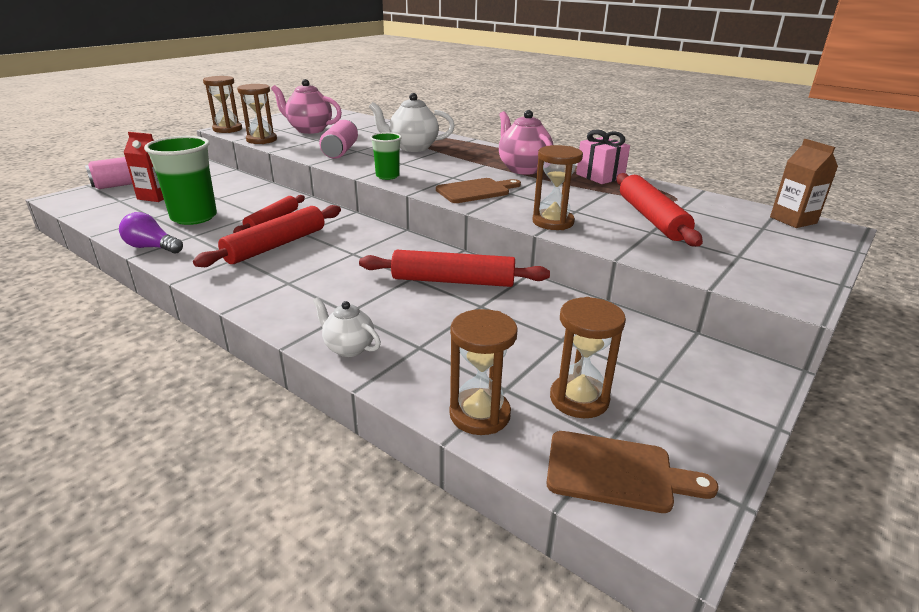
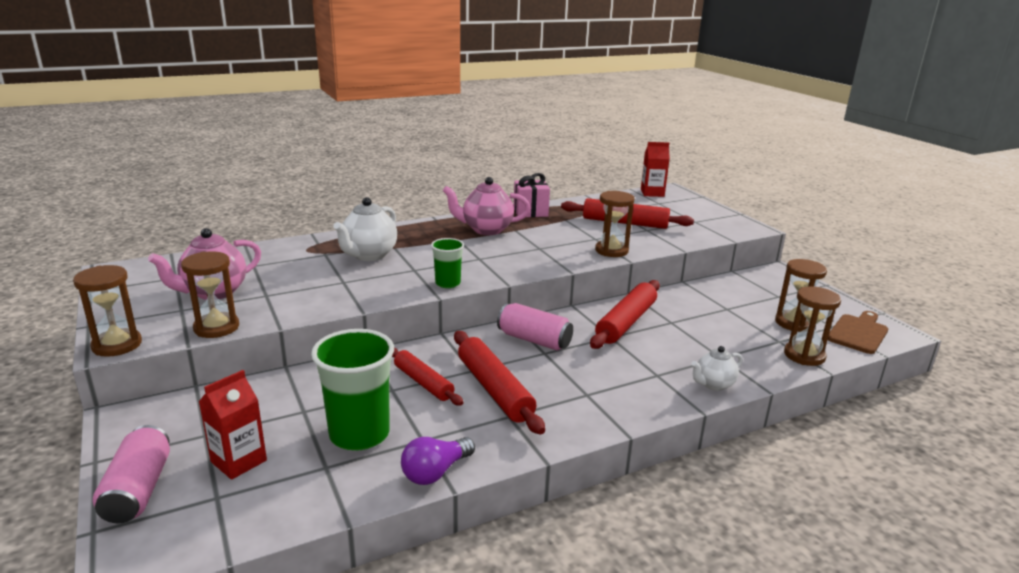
camera: 65 degrees left, 5 degrees down
pink can [319,120,358,159] -> pink can moved to [497,303,573,350]
brown cutting board [436,178,521,203] -> none
brown carton [770,139,838,228] -> red carton [641,142,670,197]

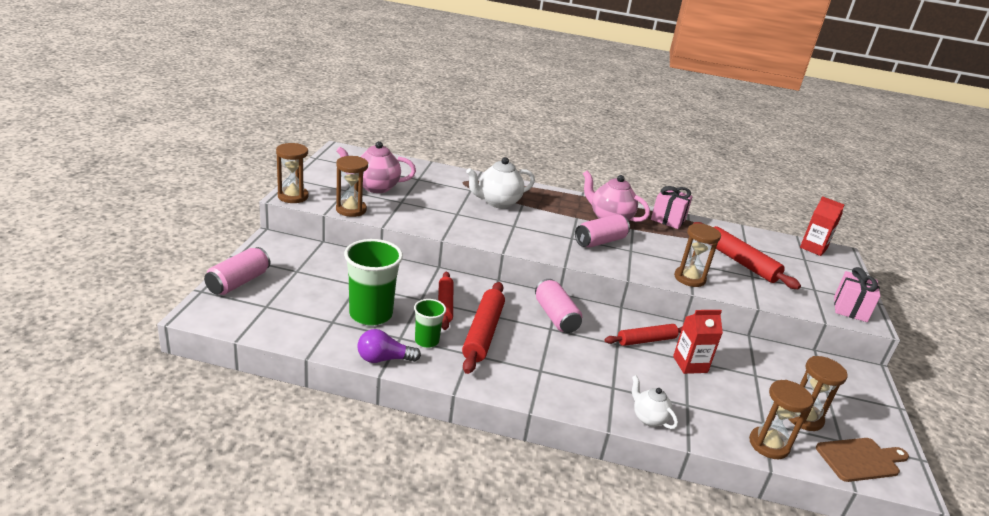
camera: 35 degrees right, 5 degrees up
red carton [199,370,267,480] -> red carton moved to [673,310,723,374]
green cup [431,238,464,288] -> green cup moved to [414,299,446,348]
red rolling pin [590,280,660,349] -> red rolling pin [605,324,683,346], size x0.66
white teapot [691,346,743,391] -> white teapot turned 45 degrees clockwise [632,375,678,429]
none -> pink can [575,214,630,248]
none -> pink gift [834,267,880,322]

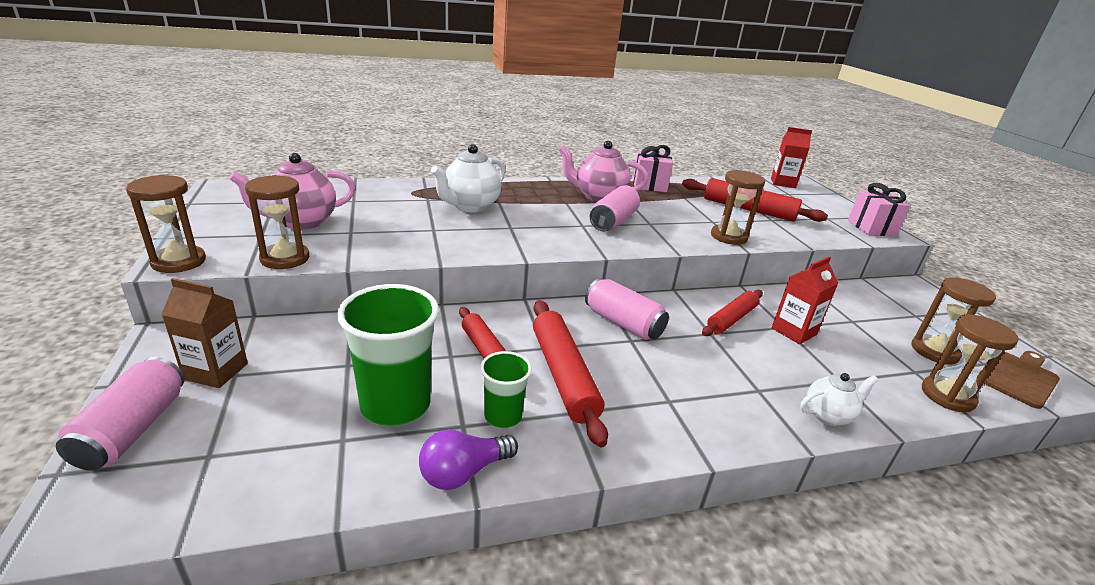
camera: 25 degrees left, 0 degrees up
white teapot [632,375,678,429] -> white teapot turned 135 degrees clockwise [800,373,878,426]
none -> brown carton [161,278,248,388]

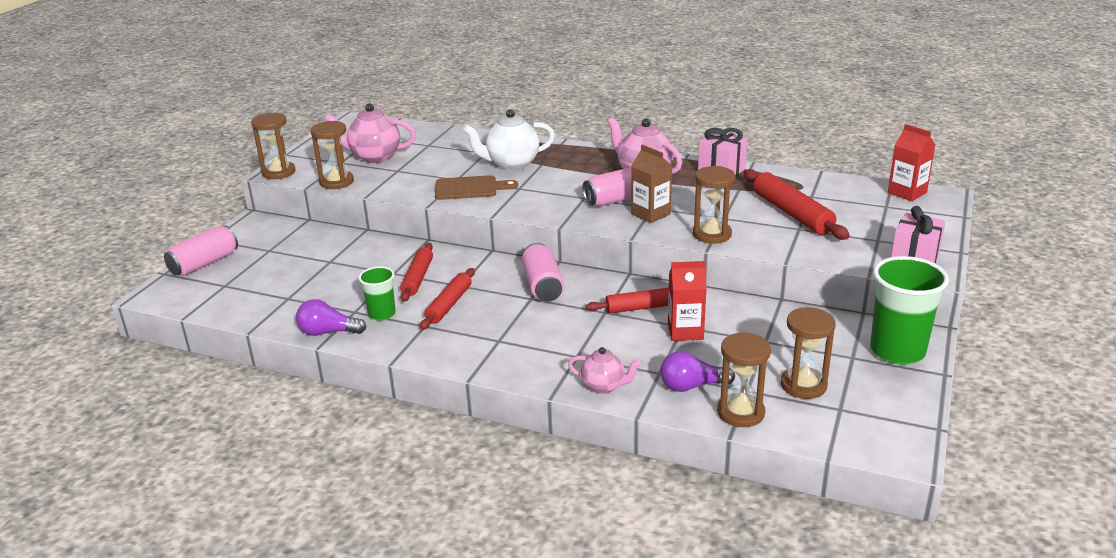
camera: 40 degrees right, 0 degrees up
brown carton [161,278,248,388] -> brown carton moved to [631,144,672,223]
green cup [337,284,439,426] -> green cup moved to [870,256,949,365]
red rolling pin [533,300,608,447] -> red rolling pin [420,268,475,330], size x0.66
white teapot [800,373,878,426] -> pink teapot [568,347,641,394]
brown cutting board [977,351,1060,409] -> brown cutting board moved to [435,175,518,200]
none -> purple light bulb [660,351,735,392]

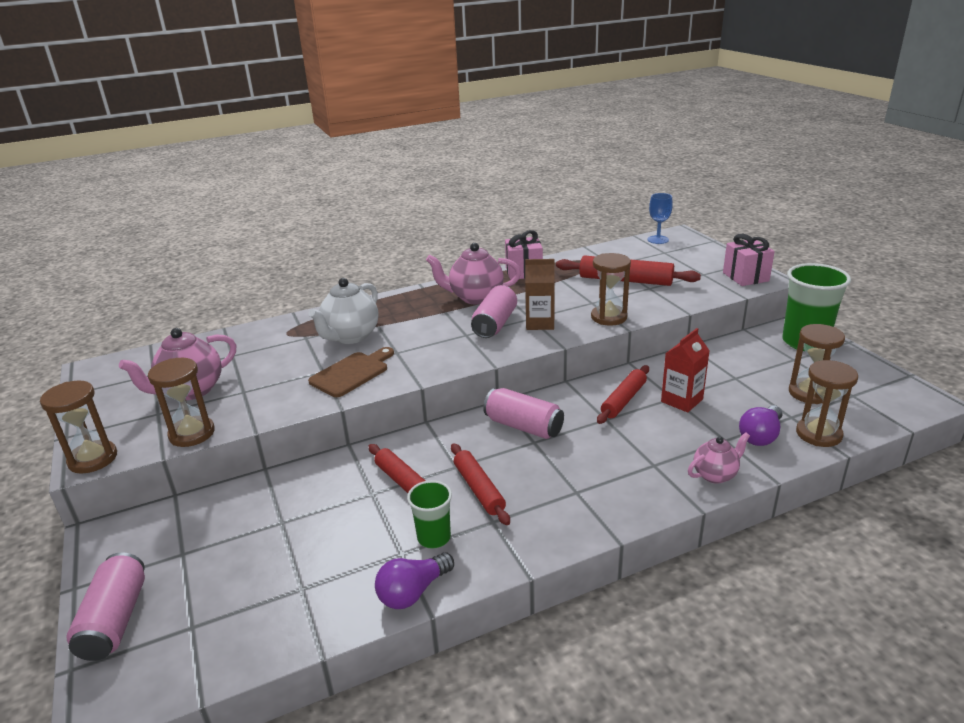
camera: 45 degrees left, 0 degrees up
red carton [888,124,935,201] -> blue goblet [648,193,673,244]

